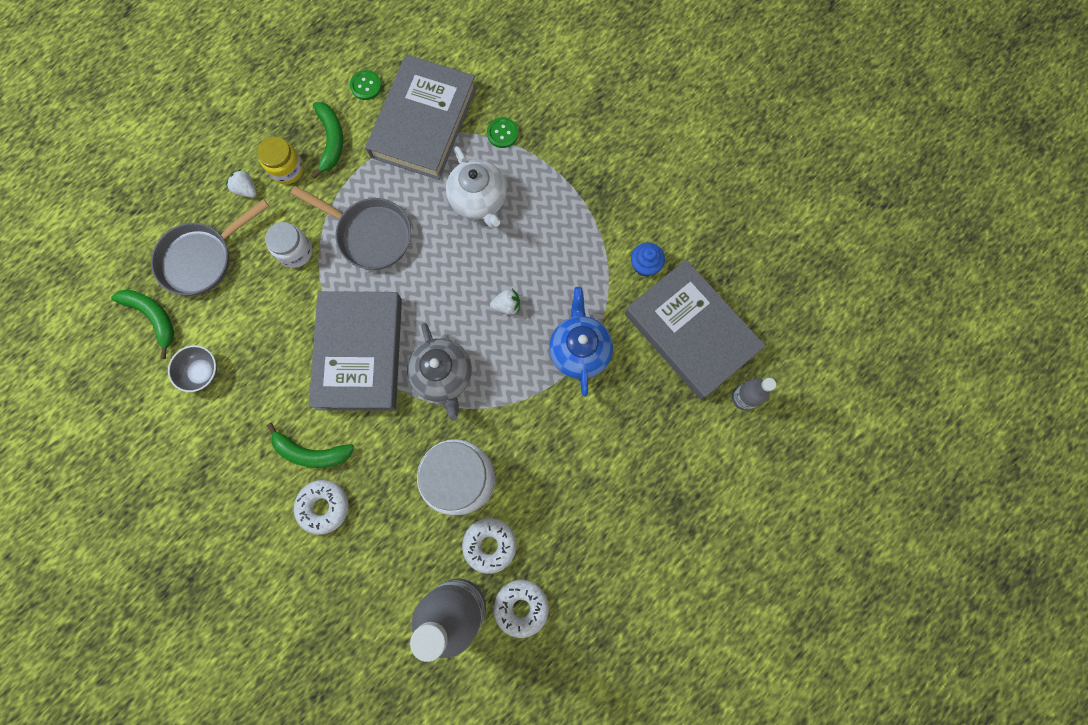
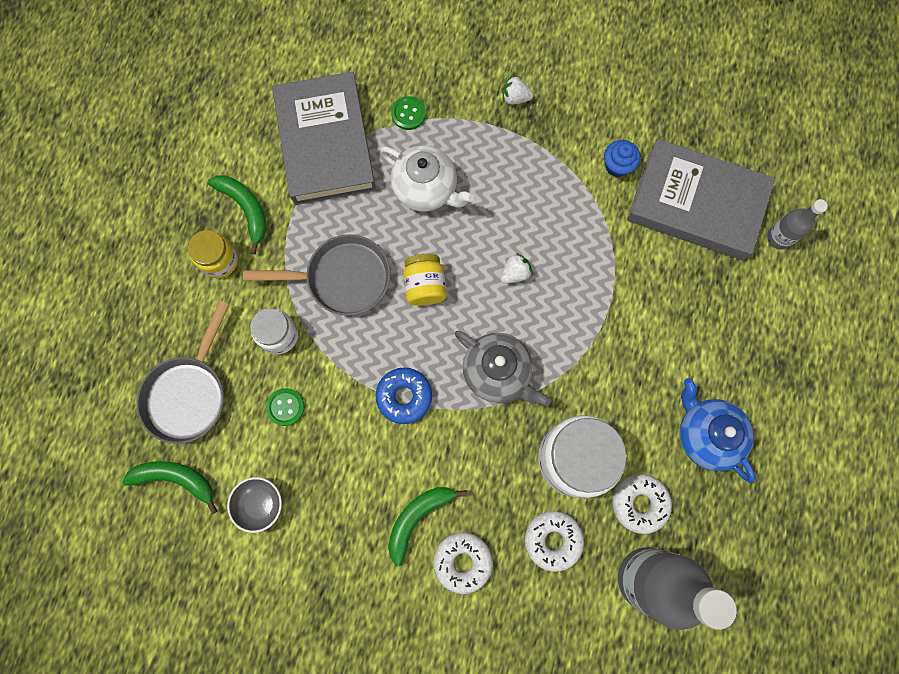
camera: 30 degrees left, 0 degrees up
white strawberry [226,169,257,198] -> white strawberry moved to [503,76,533,105]
green banana [267,423,354,468] -> green banana turned 150 degrees clockwise [388,487,468,566]
grey book [309,291,402,411] -> blue donut [376,368,432,424]
green button [350,70,382,100] -> green button moved to [266,388,304,426]
white donut [494,580,549,638] -> white donut moved to [525,511,584,572]
blue teapot [549,287,613,397] -> blue teapot moved to [679,378,756,483]
none -> yellow jar [403,254,447,306]

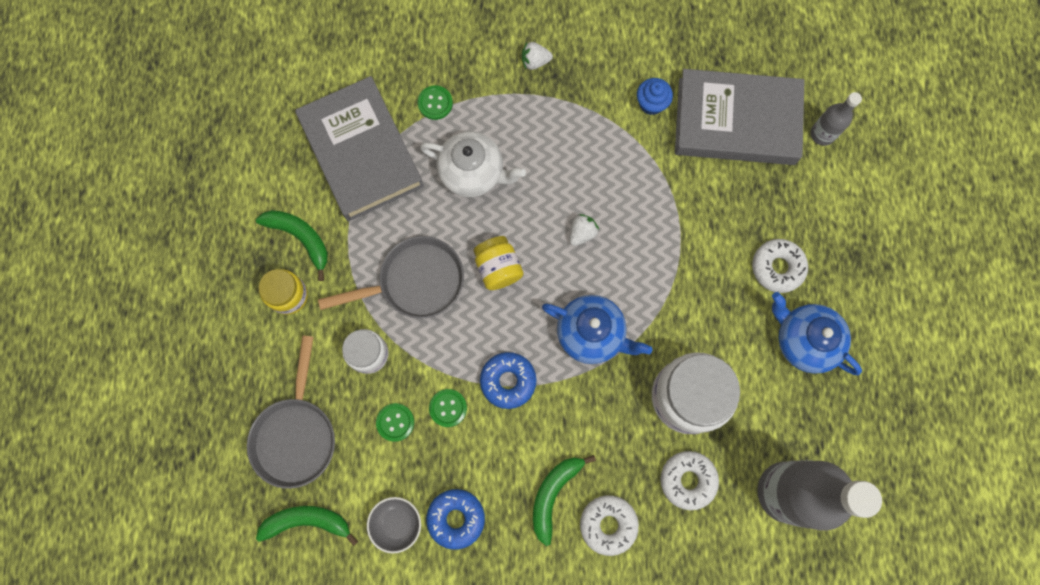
camera: 15 degrees left, 0 degrees up
grey teapot [455,330,551,406] -> blue teapot [542,295,652,364]
white donut [613,474,672,534] -> white donut moved to [752,239,808,293]
none -> blue donut [426,489,485,550]
none -> green button [429,389,467,427]

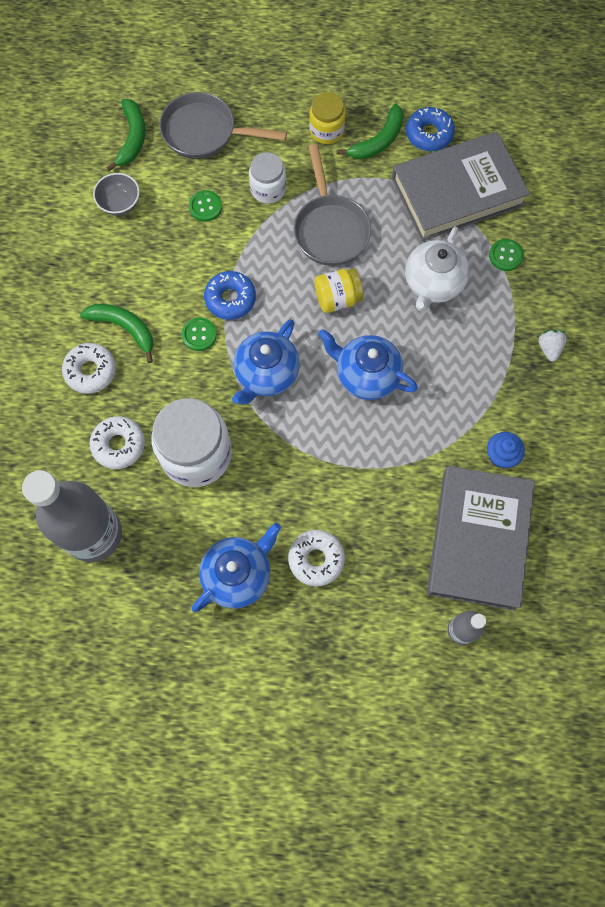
camera: 95 degrees right, 5 degrees down
blue donut [426,489,485,550] -> blue donut moved to [406,107,455,151]
green button [429,389,467,427] -> green button moved to [181,317,217,351]
white strawberry [570,214,599,246] -> blue teapot [318,329,418,400]

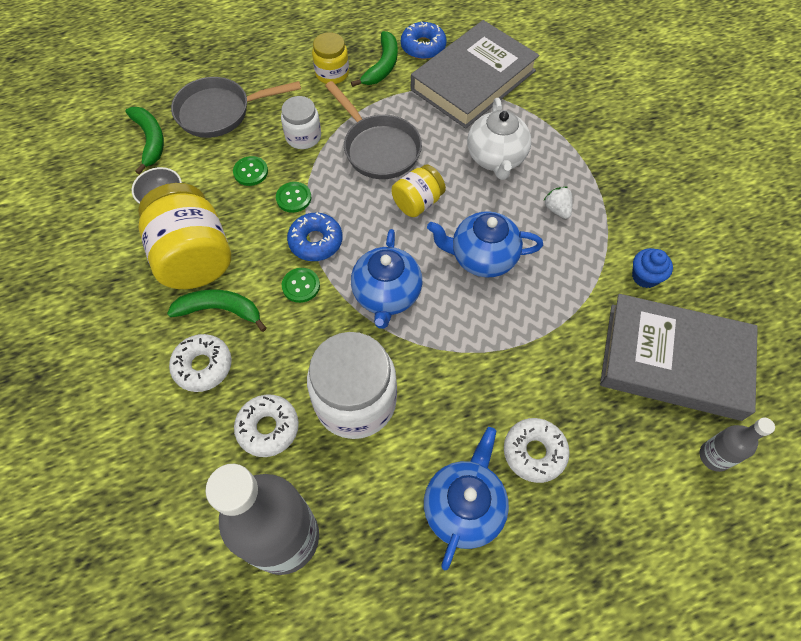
camera: 25 degrees left, 10 degrees down
grey book [427,466,535,611] -> grey book turned 60 degrees counterclockwise [600,294,758,421]
green button [489,239,524,271] -> green button moved to [276,182,311,213]
white strawberry [538,329,567,362] -> white strawberry moved to [543,187,572,219]
none -> yellow jar [138,183,231,289]

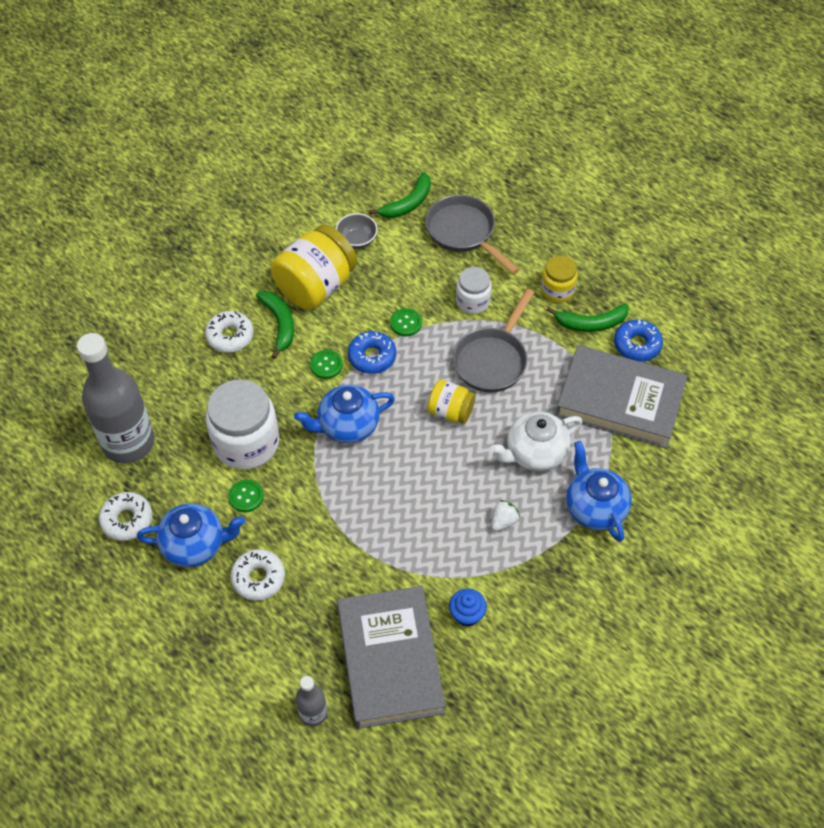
camera: 65 degrees right, 5 degrees down
green button [233,156,268,186] -> green button moved to [228,480,264,512]
white donut [234,395,299,457] -> white donut moved to [99,492,152,541]
blue teapot [427,211,543,278] -> blue teapot moved to [566,441,632,542]

